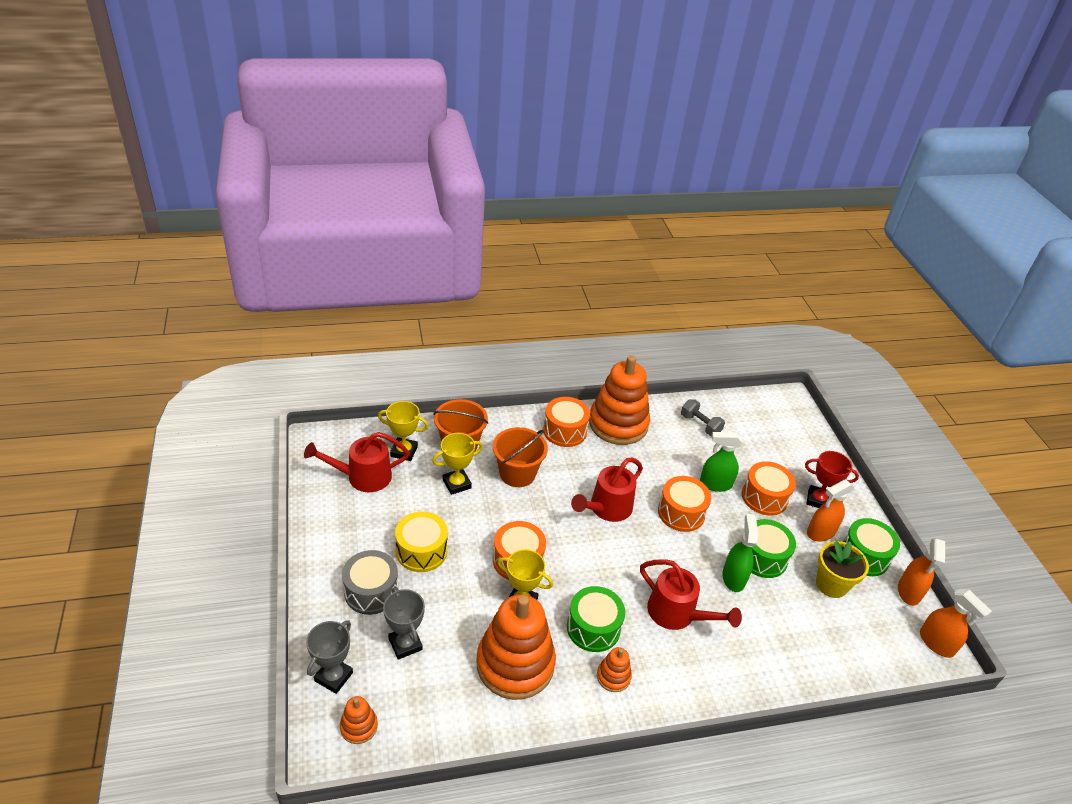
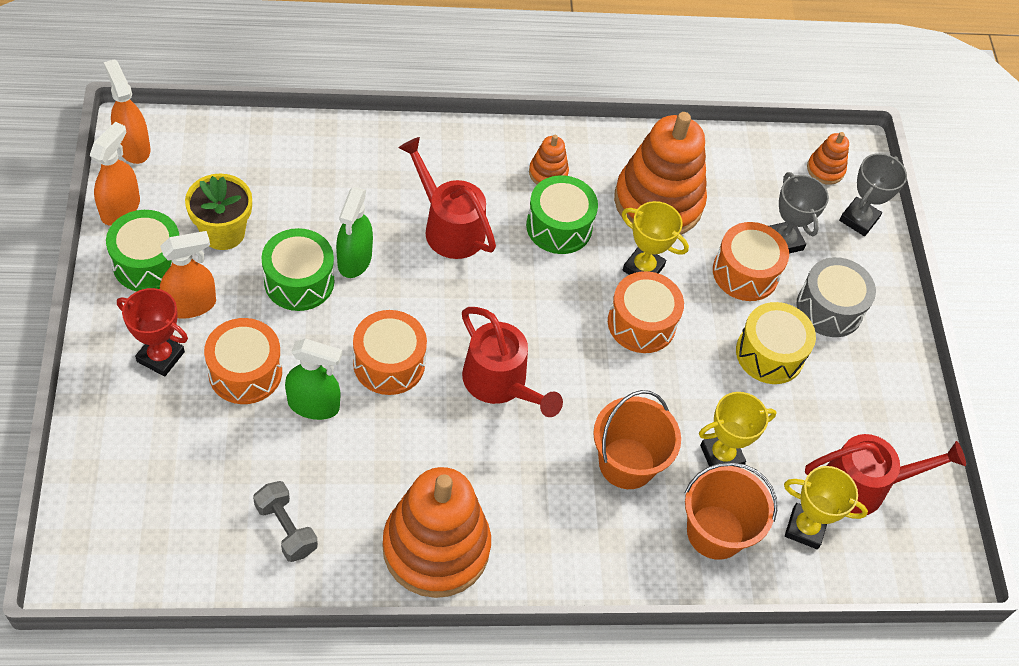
camera: 175 degrees left, 15 degrees up
orange drum [543,397,590,447] -> orange drum moved to [713,222,789,301]
red watering can [571,457,643,522] -> red watering can turned 90 degrees clockwise [462,307,563,417]

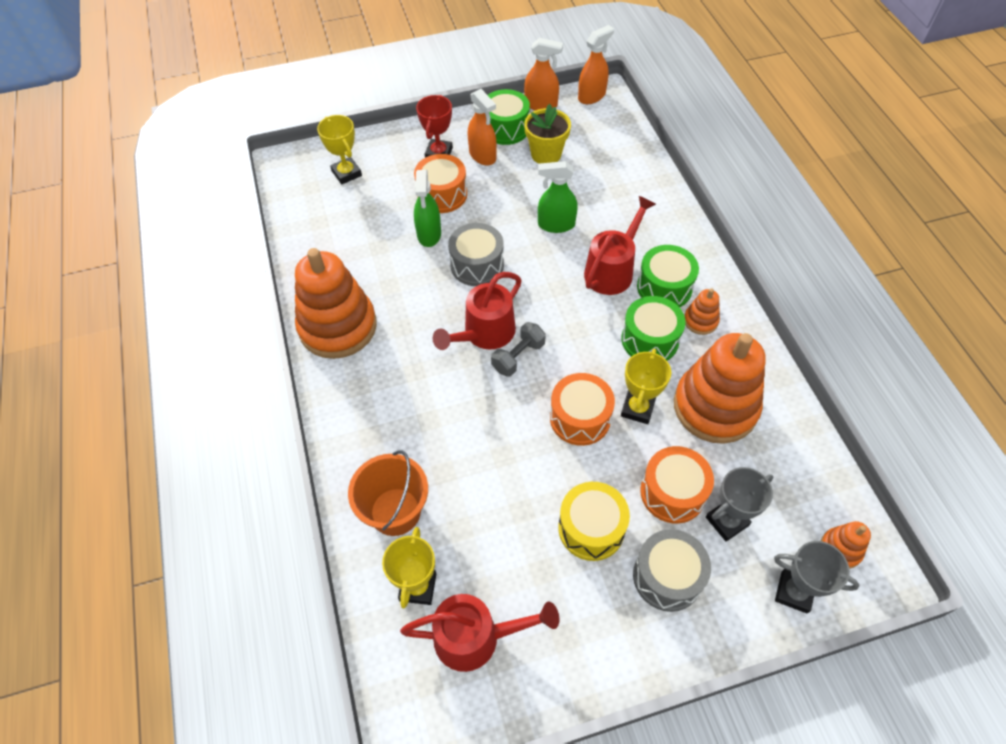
camera: 85 degrees right, 0 degrees up
grey dumbbell [253,481,318,562] -> grey dumbbell moved to [491,322,546,377]
green drum [262,228,334,311] -> green drum moved to [637,245,699,307]
orange drum [353,310,427,395] -> grey drum [448,223,504,286]
orange bucket [593,390,681,489] -> none
yellow trophy [699,392,777,468] -> yellow trophy moved to [317,115,362,184]
red watering can [805,434,966,515] -> red watering can turned 75 degrees counterclockwise [400,594,559,672]

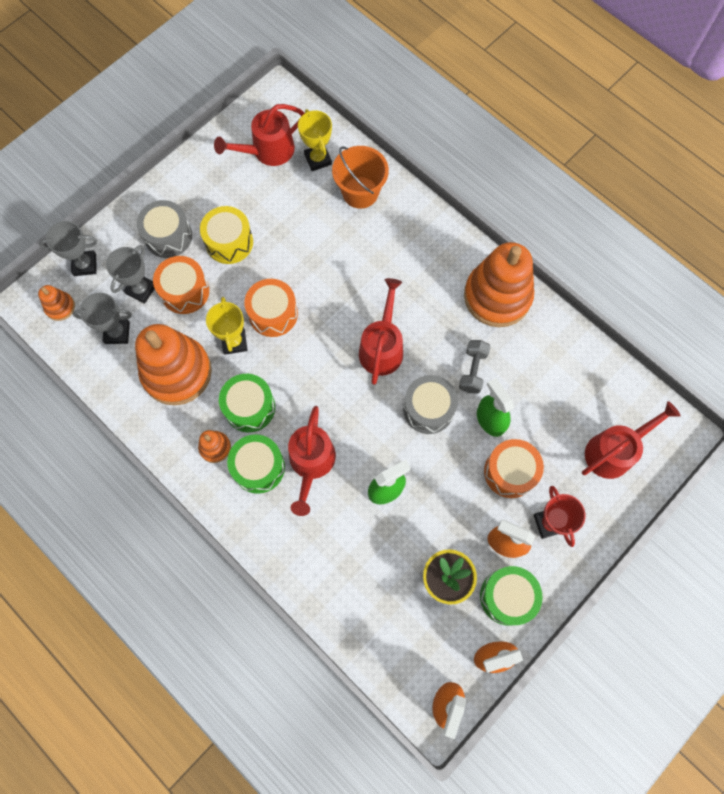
camera: 150 degrees right, 15 degrees up
yellow trophy [317,115,362,184] -> red watering can [582,401,680,479]
grey dumbbell [491,322,546,377] -> grey dumbbell moved to [459,340,491,394]
none -> grey trophy [72,292,132,344]

